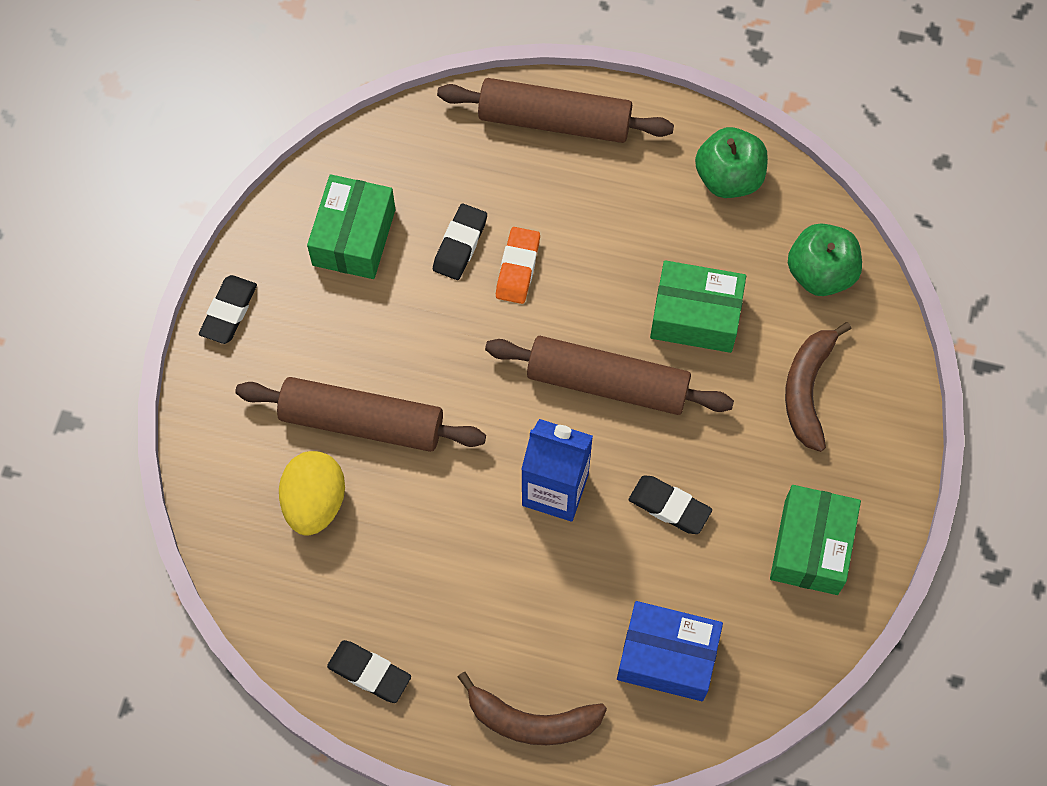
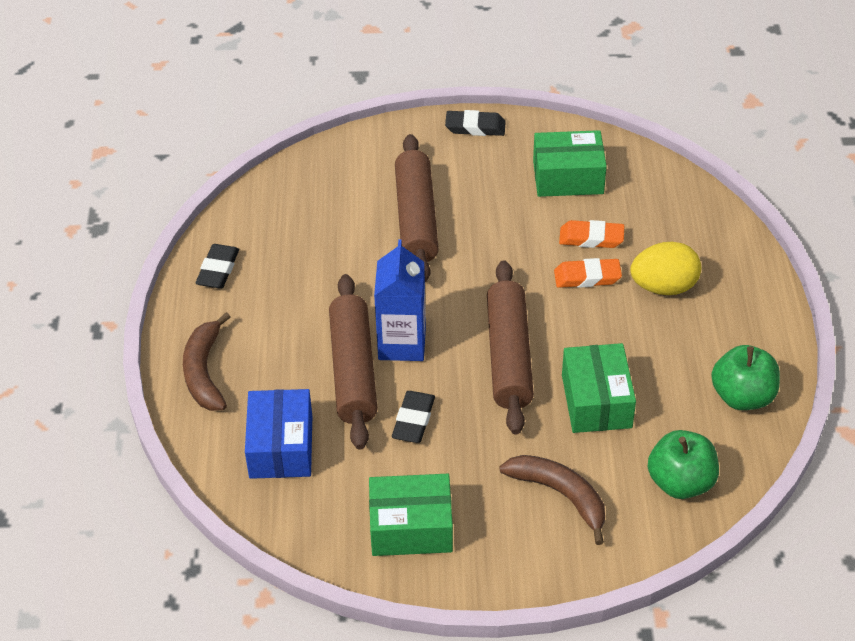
camera: 75 degrees right, 20 degrees down
yellow egg [279,451,345,536] -> yellow egg moved to [630,242,701,295]
black eraser [433,204,487,280] -> orange eraser [559,220,624,248]
brown rolling pin [437,78,674,143] -> brown rolling pin moved to [329,274,378,450]
brown banana [785,322,852,452] -> brown banana turned 45 degrees clockwise [500,455,605,545]

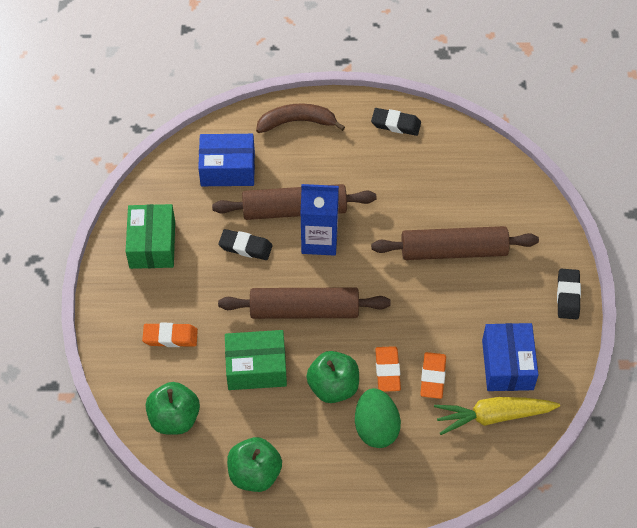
camera: 90 degrees right, 10 degrees up
brown banana [500,455,605,545] -> orange eraser [142,323,198,347]
green box [533,130,607,197] -> blue box [482,323,538,391]
yellow egg [630,242,701,295] -> green egg [355,388,401,448]
none -> green apple [306,351,359,403]
none -> yellow carrot [434,397,560,435]

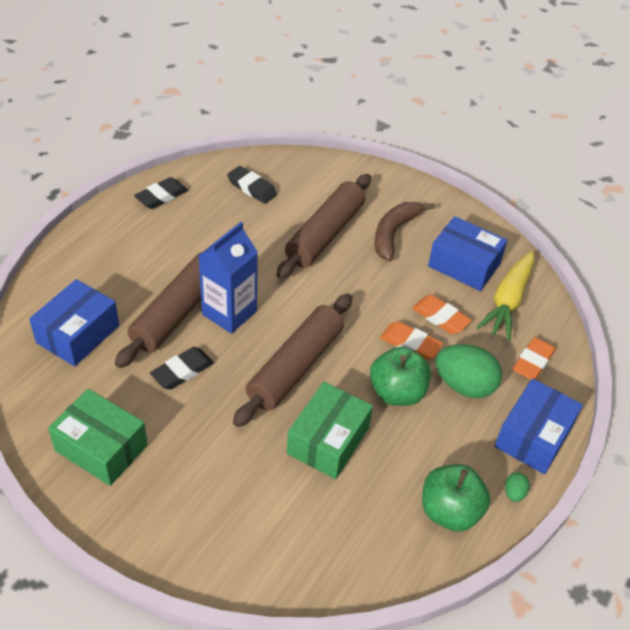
camera: 60 degrees left, 10 degrees down
orange eraser [142,323,198,347] -> orange eraser moved to [512,337,556,380]
green apple [146,382,200,435] -> none
brown banana [256,103,345,133] -> brown banana moved to [375,202,435,261]
black eraser [557,269,581,319] -> black eraser moved to [227,166,277,204]
none -> blue box [494,378,583,474]
none -> green egg [505,472,530,502]

